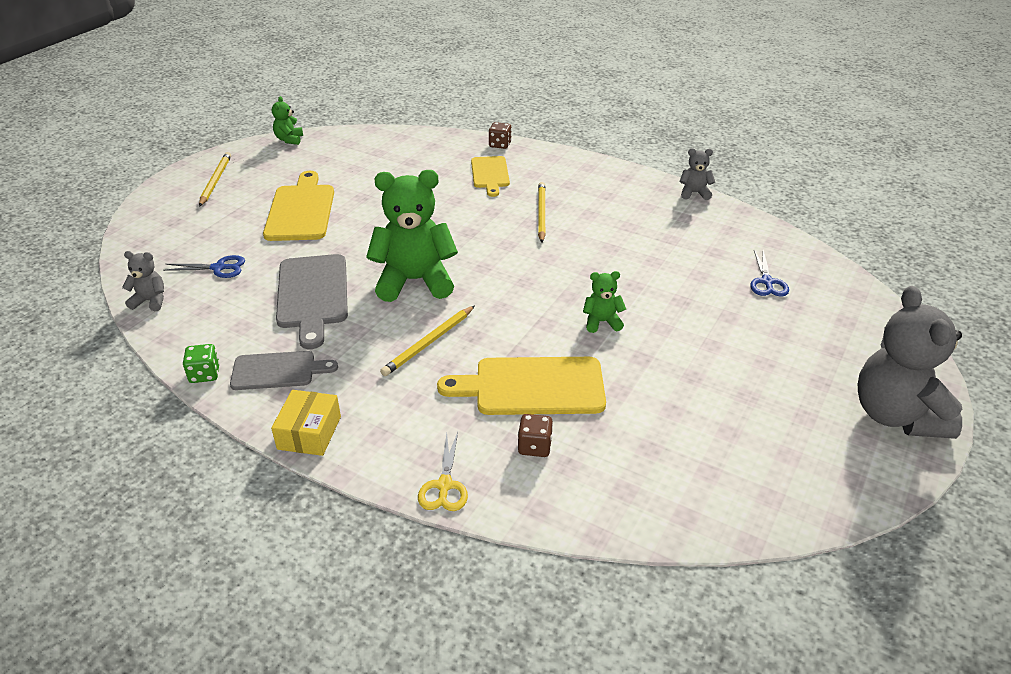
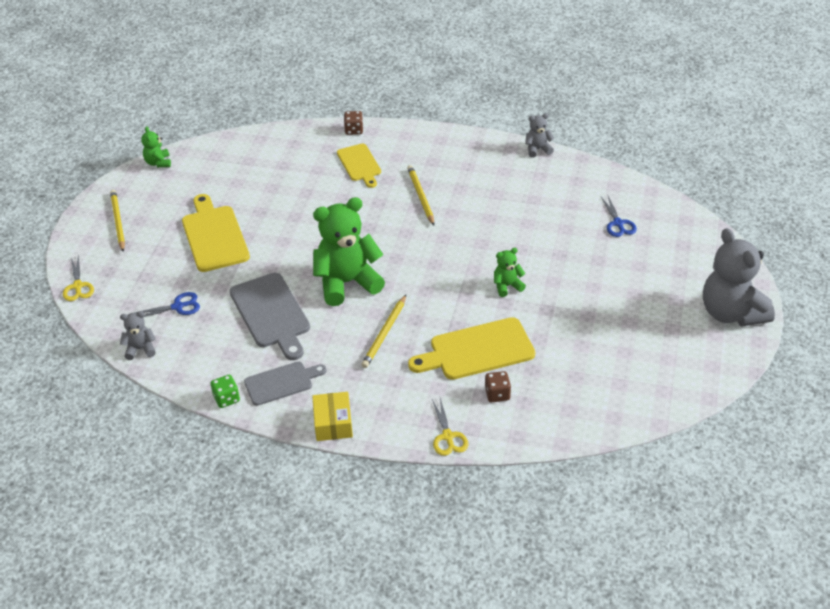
camera: 15 degrees left, 5 degrees up
none -> yellow scissors [63,255,94,301]

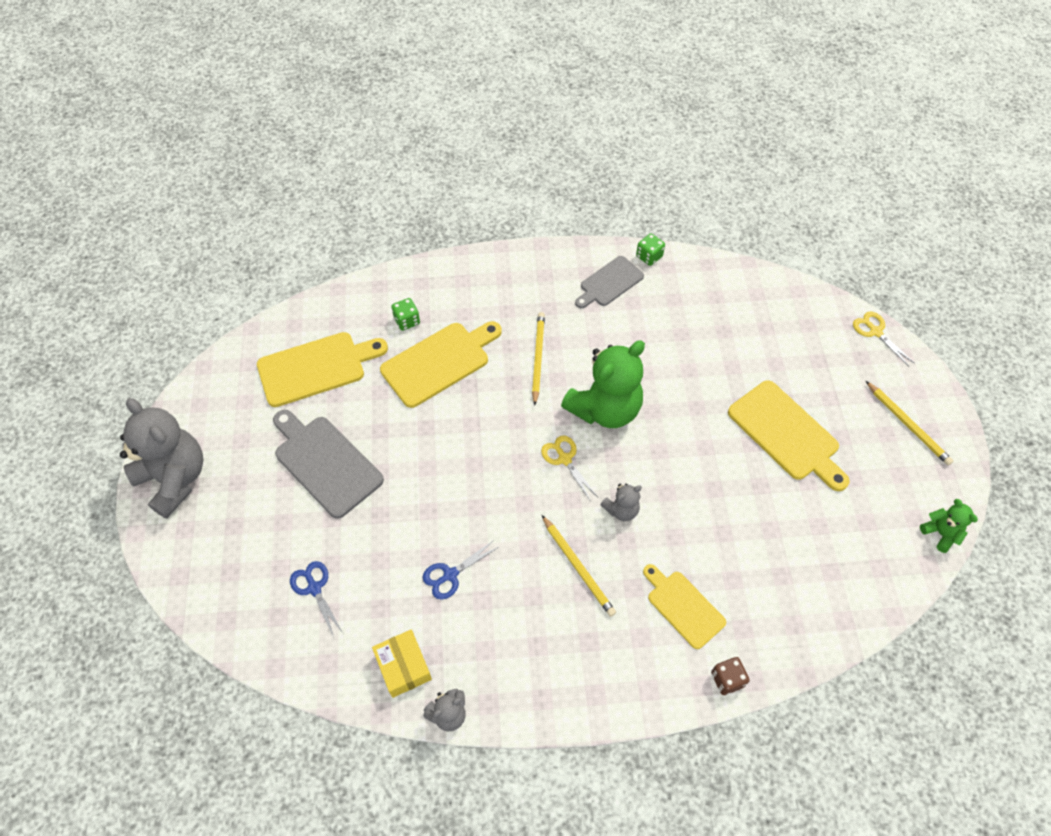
camera: 160 degrees right, 15 degrees up
grey teddy bear [120,311,156,360] -> grey teddy bear moved to [600,484,642,521]
blue scissors [134,292,200,317] -> blue scissors moved to [422,540,500,600]
grey cutting board [230,273,310,360] -> grey cutting board moved to [273,410,384,519]
yellow box [312,392,353,441] -> yellow box moved to [372,629,432,698]
yellow scissors [432,398,469,456] -> yellow scissors moved to [541,435,598,500]
brown dice [485,371,511,402] -> green dice [391,298,420,331]
green teddy bear [494,248,526,297] -> none
none -> yellow cutting board [257,332,388,407]

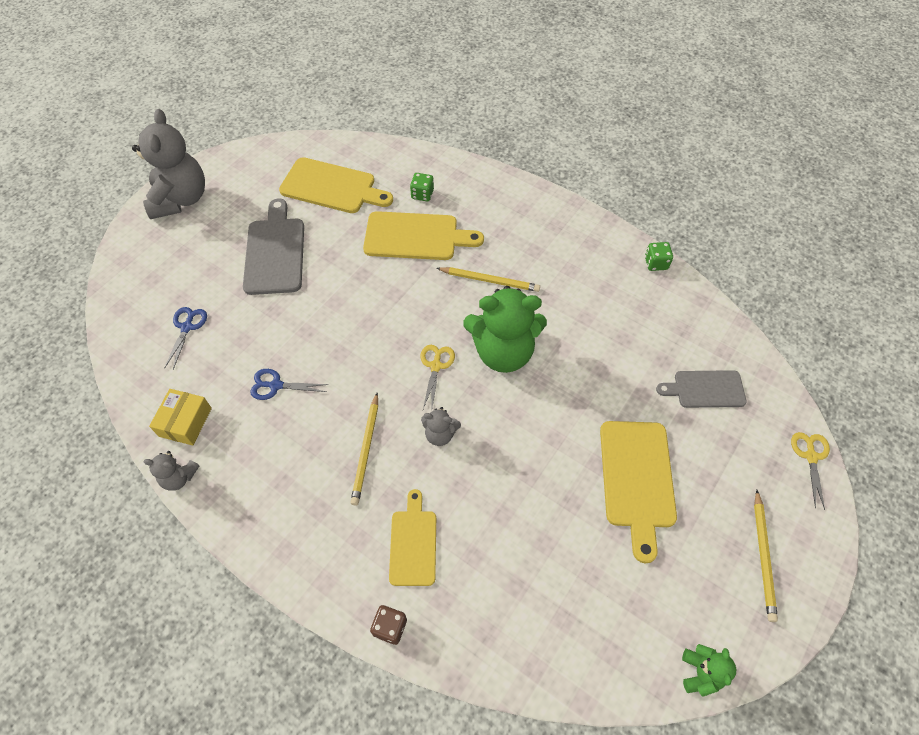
camera: 40 degrees right, 0 degrees up
yellow pencil [532,312,545,406] -> yellow pencil turned 60 degrees clockwise [436,267,540,292]
grey cutting board [575,256,644,308] -> grey cutting board moved to [656,370,747,408]

